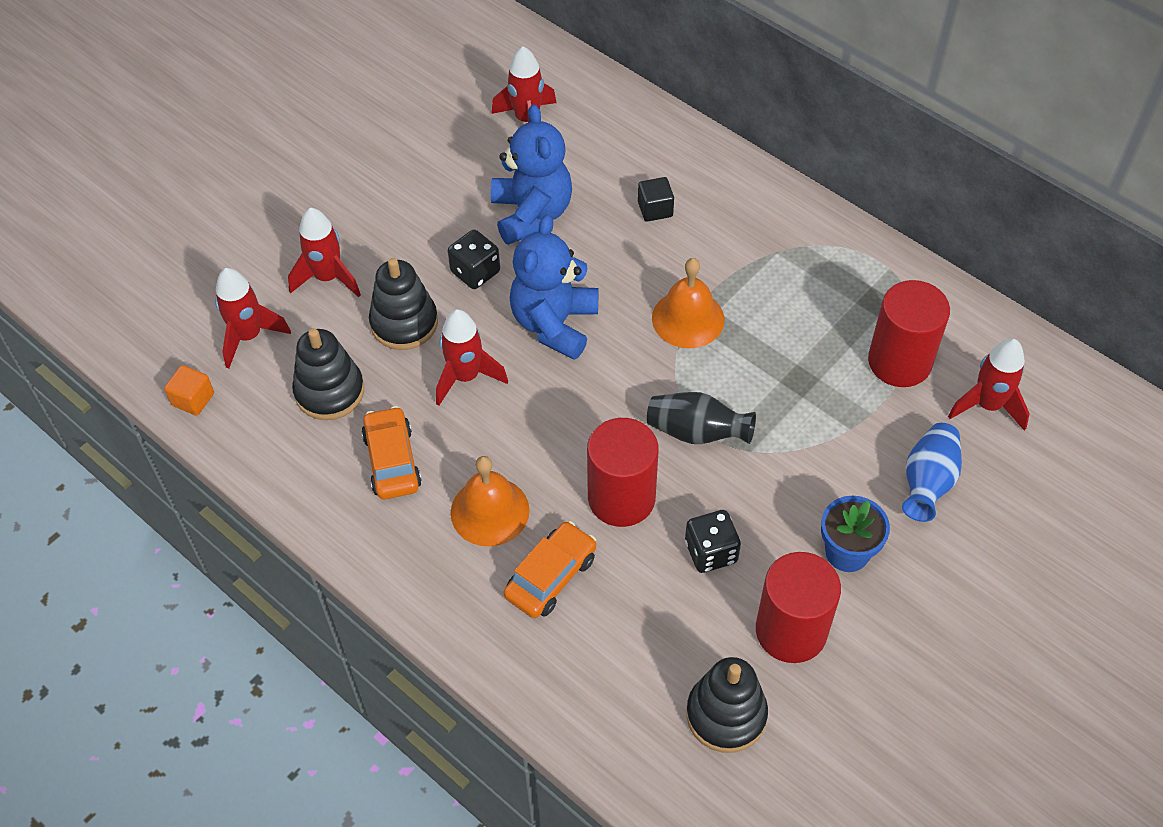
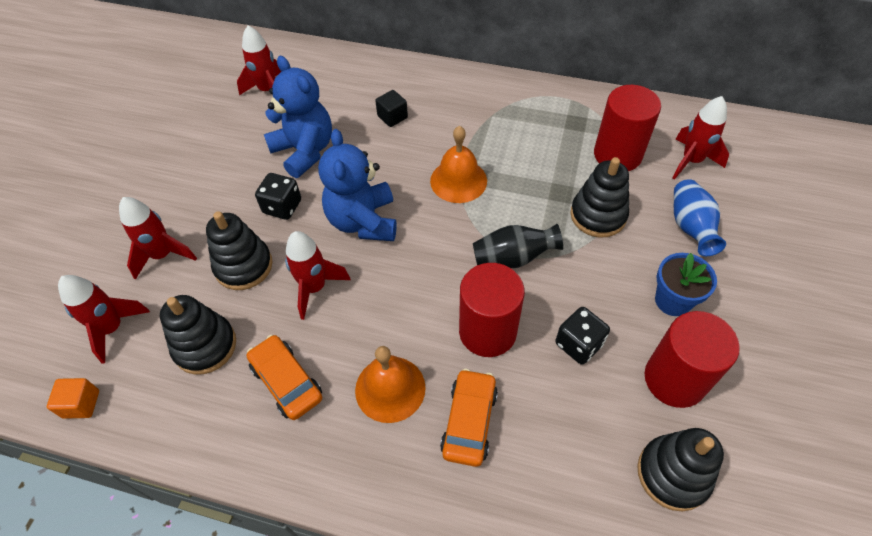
camera: 25 degrees left, 0 degrees up
none -> black stacking toy [570,157,629,238]

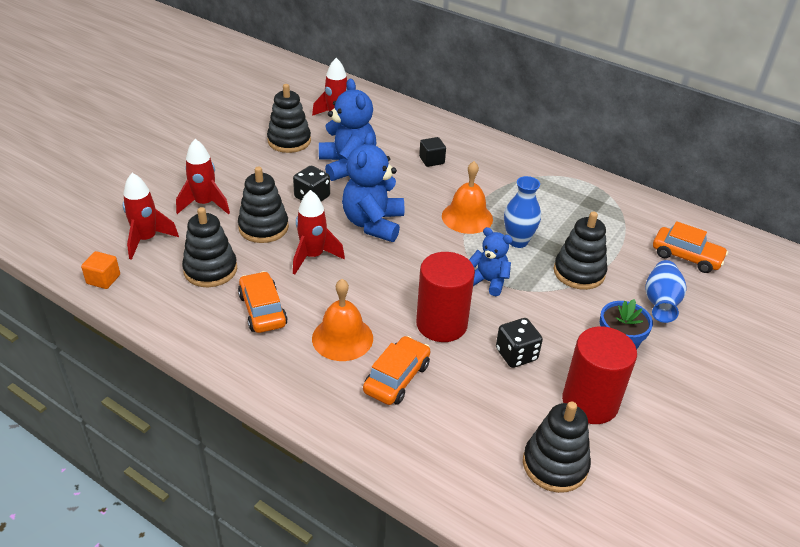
camera: 15 degrees right, 15 degrees down
black vase [473,224,563,268] -> blue teddy bear [469,227,513,296]
red cylinder [594,85,661,171] -> none
red rocket [672,96,729,180] -> orange car [653,221,728,273]
none -> black stacking toy [267,84,311,153]
none -> blue vase [504,176,541,248]

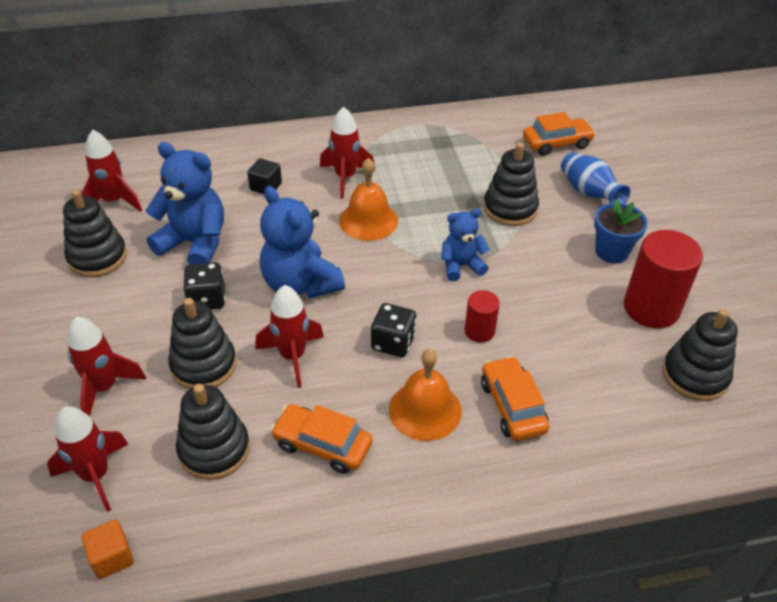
camera: 45 degrees left, 5 degrees up
red cylinder [416,252,475,342] -> red cylinder [465,290,500,343], size x0.53
black dice [496,318,543,368] -> black dice moved to [371,303,417,357]
blue vase [504,176,541,248] -> none
none -> red rocket [320,106,375,199]

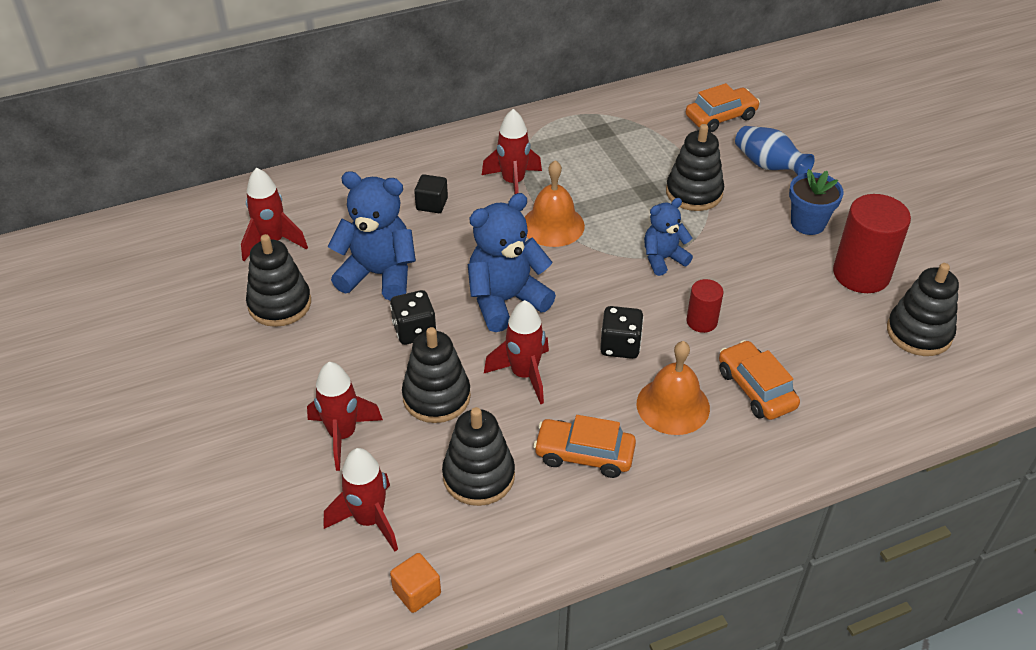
camera: 10 degrees left, 0 degrees up
blue teddy bear [260,186,345,299] -> blue teddy bear turned 105 degrees clockwise [468,193,556,332]

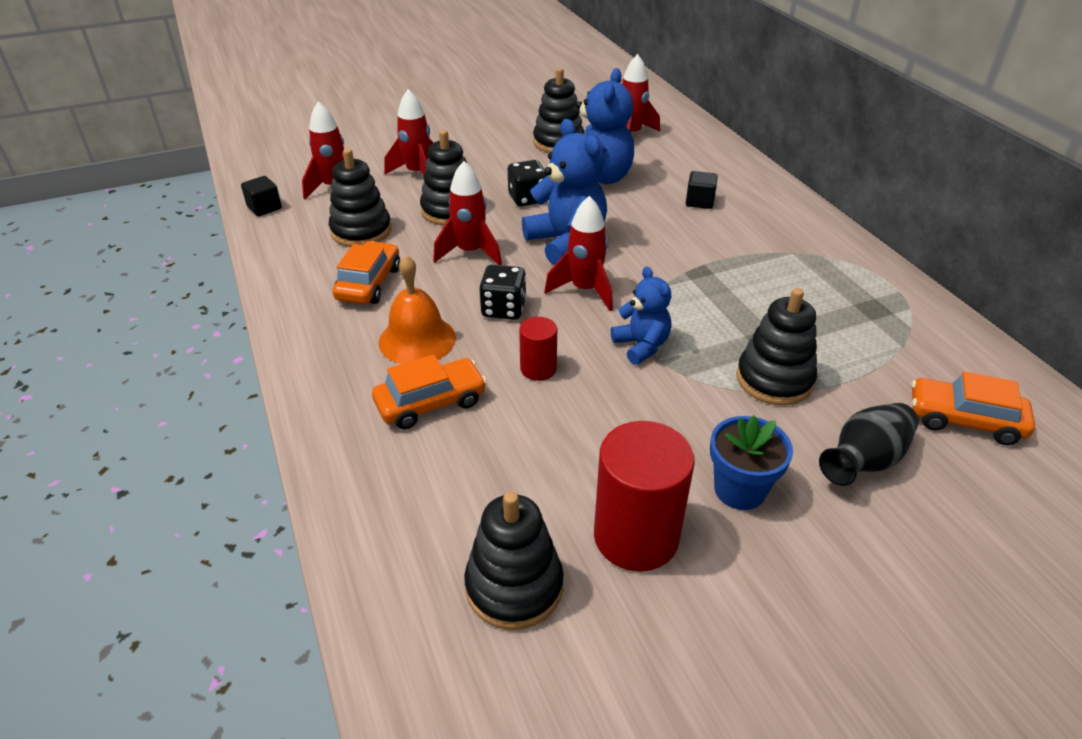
camera: 90 degrees right, 5 degrees down
orange cube [390,553,441,613] -> black cube [241,176,282,216]
red rocket [482,109,542,195] -> red rocket moved to [544,196,613,311]
orange bell [524,160,585,247] -> none
orange car [686,83,760,132] -> orange car turned 135 degrees clockwise [911,372,1035,445]
blue vase [735,126,815,175] -> black vase [819,403,919,486]

